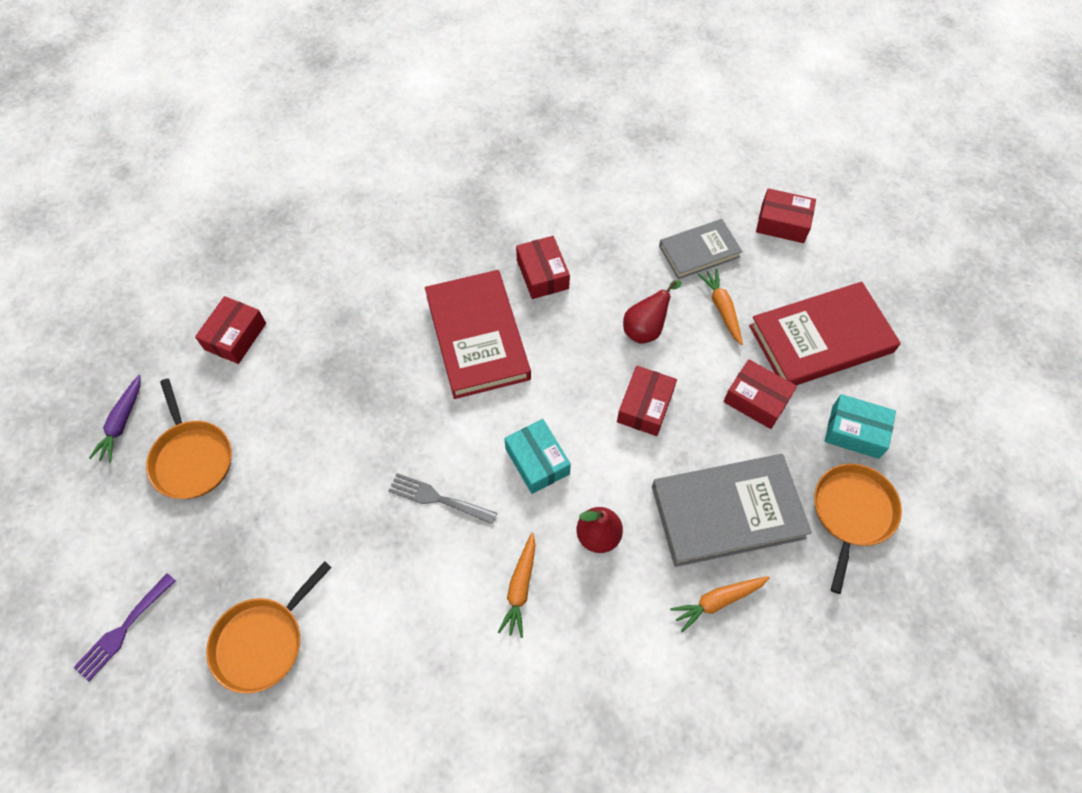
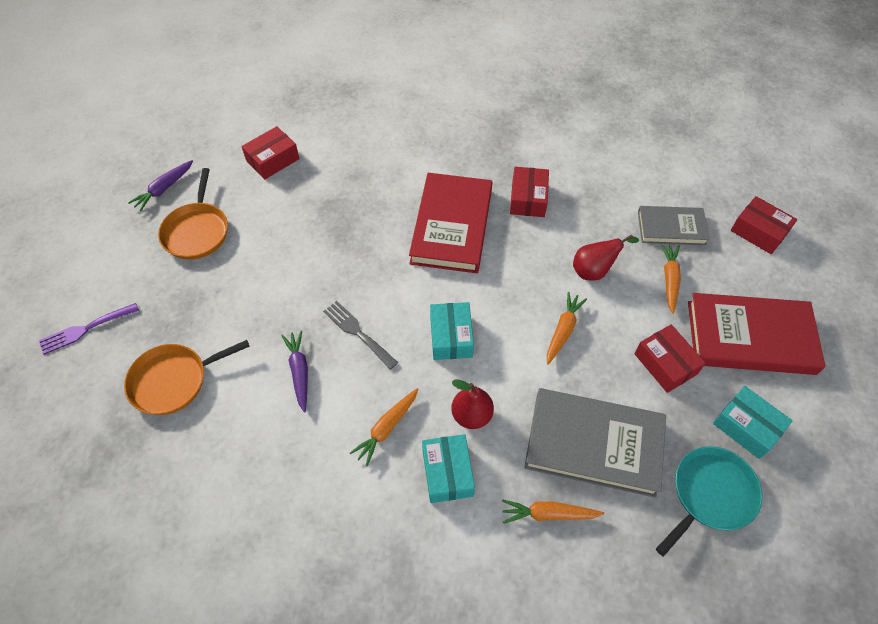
camera: 25 degrees right, 5 degrees down
red box [617,366,677,436] -> orange carrot [547,292,587,365]
orange pan [814,464,902,594] -> turquoise pan [656,446,762,557]
none -> purple carrot [281,330,308,413]
none -> turquoise box [422,434,475,503]

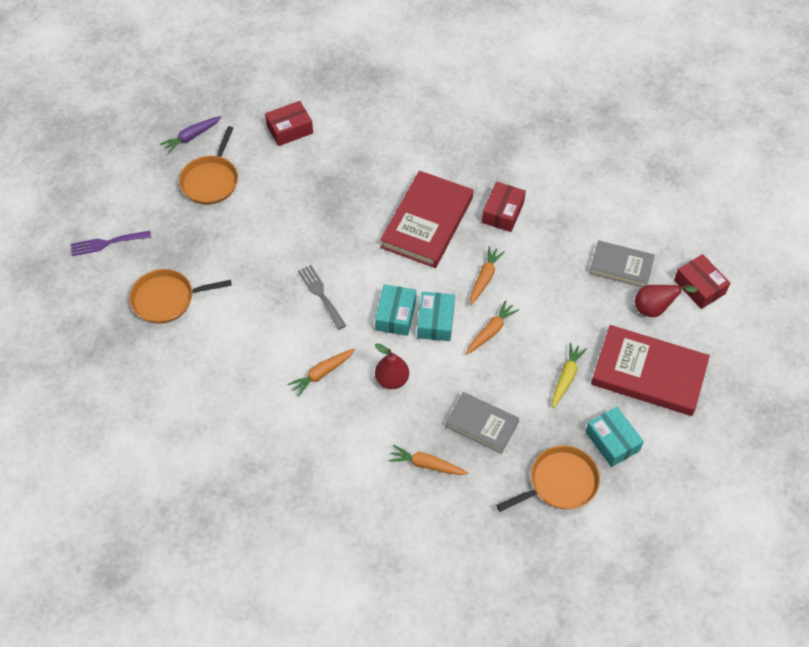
camera: 15 degrees right, 0 degrees up
purple carrot [281,330,308,413] -> none
turquoise box [422,434,475,503] -> turquoise box moved to [417,292,455,341]
grey book [524,388,666,498] -> grey book [445,392,519,454], size x0.60
red pear [573,234,639,281] -> red pear moved to [635,284,697,317]
red box [634,324,706,393] -> yellow carrot [552,343,587,408]
turquoise pan [656,446,762,557] -> orange pan [496,445,600,512]
orange carrot [661,243,681,314] -> orange carrot moved to [470,246,505,305]

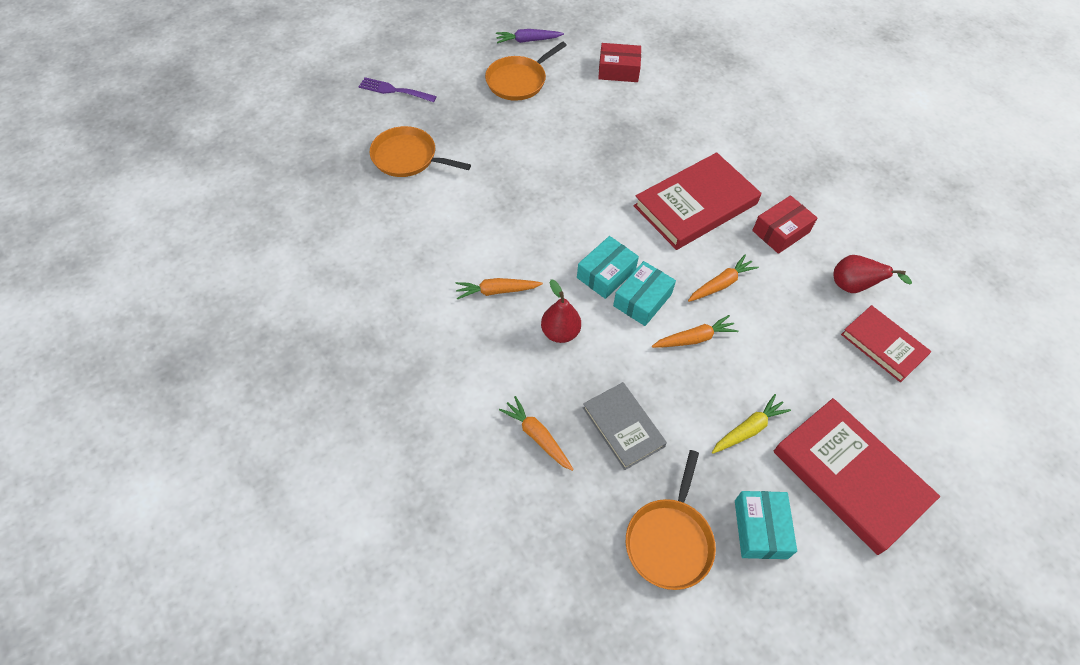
camera: 30 degrees right, 0 degrees up
grey fork [298,265,346,330] -> none
orange pan [496,445,600,512] -> orange pan turned 105 degrees clockwise [626,450,716,590]
grey book [589,240,655,287] -> red book [841,305,932,382]
red pear [635,284,697,317] -> red pear moved to [834,255,912,293]
red box [674,254,730,309] -> none

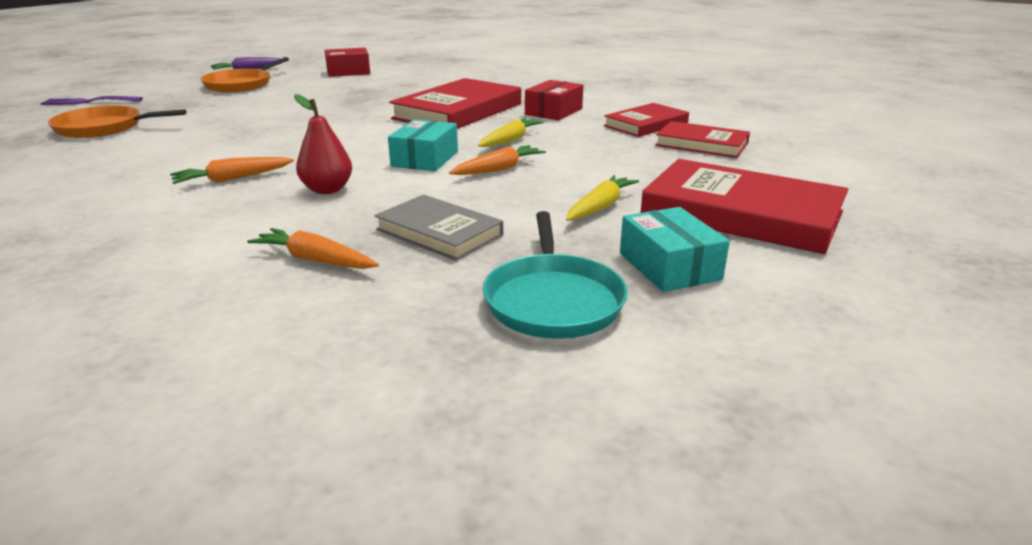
camera: 20 degrees left, 30 degrees down
turquoise box [577,236,639,299] -> none
orange pan [626,450,716,590] -> turquoise pan [483,211,628,339]
orange carrot [688,255,759,302] -> yellow carrot [478,118,544,147]
red pear [834,255,912,293] -> red book [603,103,689,137]

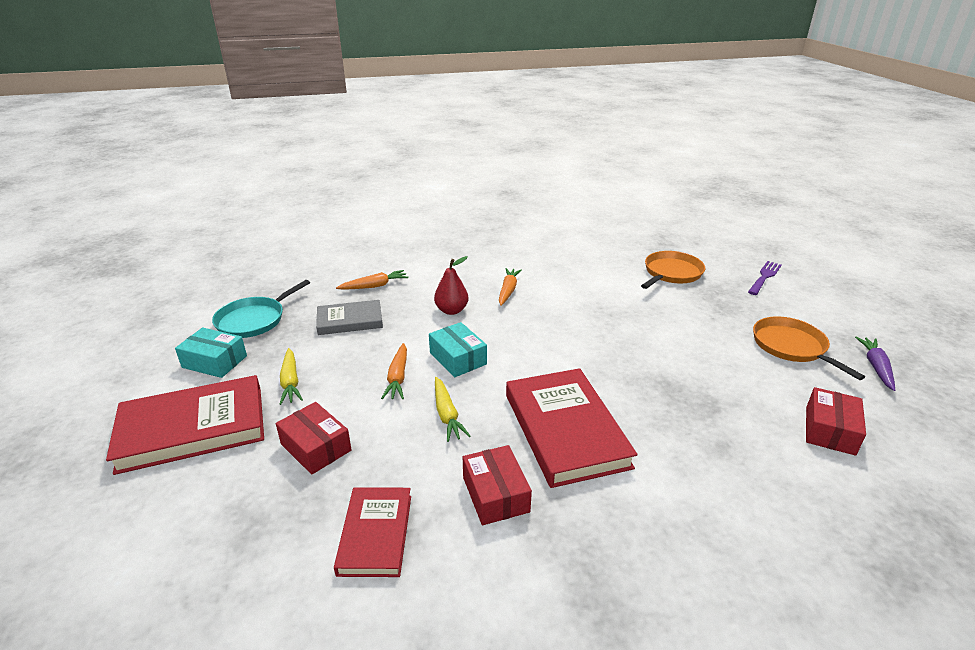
camera: 130 degrees right, 5 degrees up
turquoise pan [483,211,628,339] -> turquoise pan turned 90 degrees counterclockwise [212,280,310,338]
red book [655,121,750,158] -> none
none -> red box [276,402,352,475]

